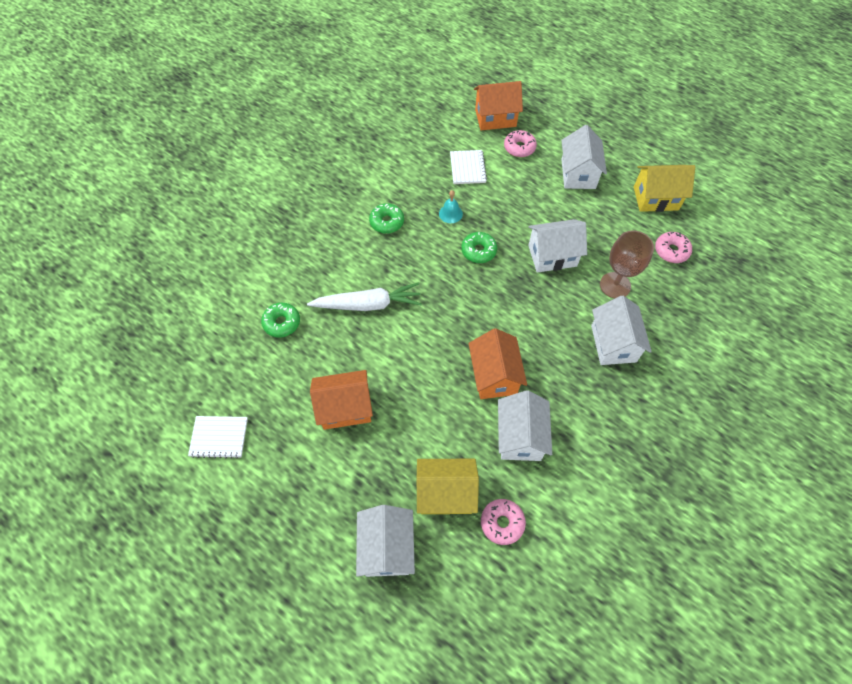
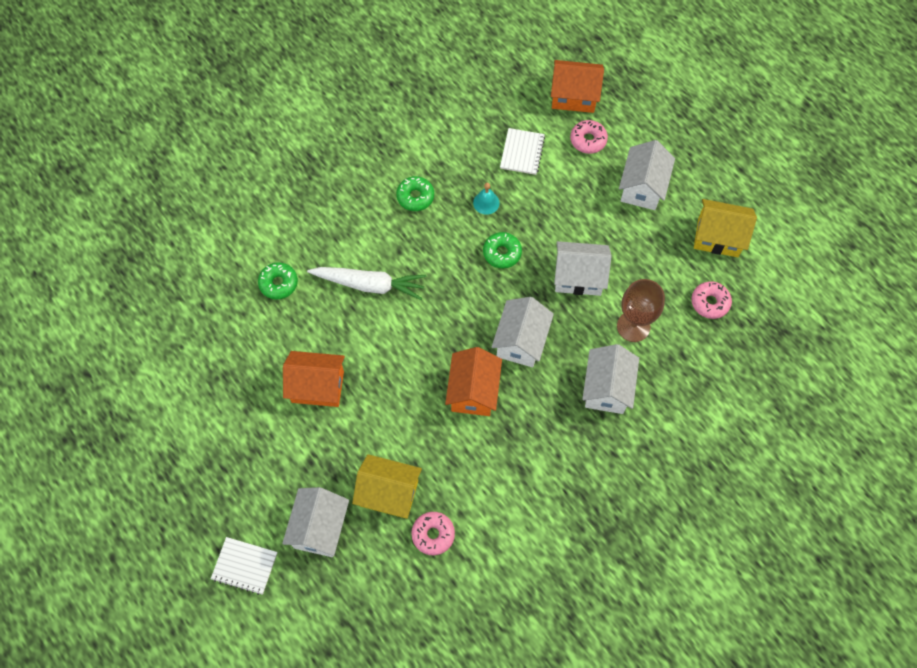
camera: 15 degrees right, 5 degrees up
white notebook [188,416,248,459] -> white notebook moved to [211,537,277,595]
white house [498,390,552,461] -> white house moved to [492,297,554,367]

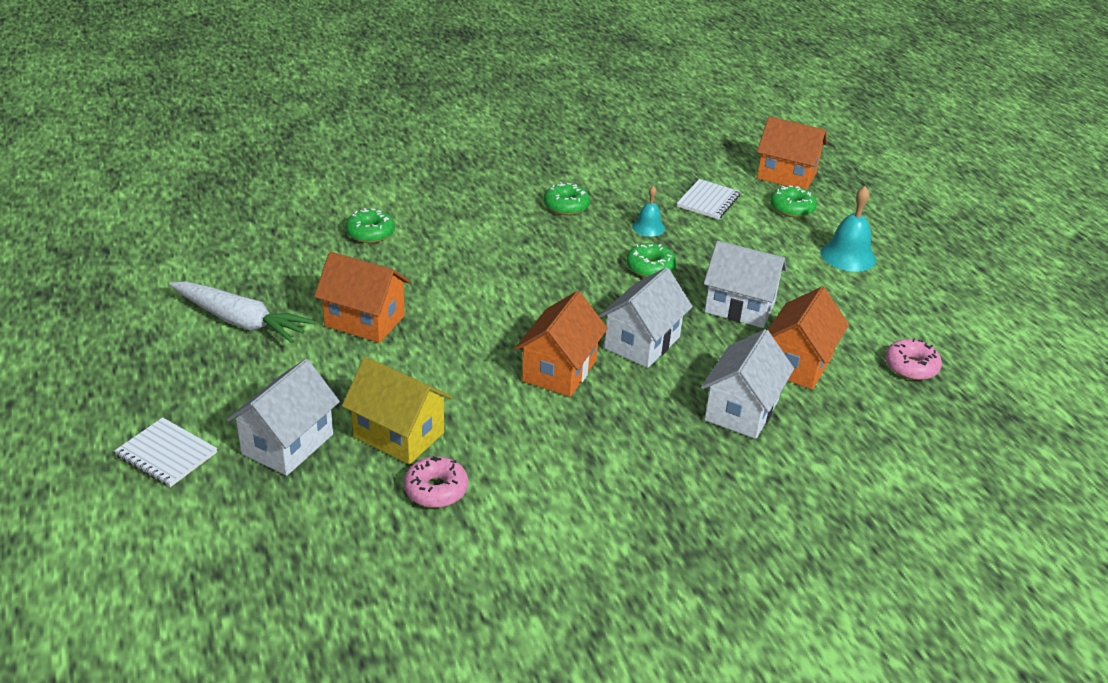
camera: 15 degrees right, 30 degrees down
white carrot [307,267,426,300] -> white carrot moved to [169,281,315,343]
pink donut [570,120,608,154] -> green donut [770,186,817,218]
brown goblet [617,279,665,342] -> orange house [768,287,849,390]
white house [619,140,675,210] -> turquoise bell [820,186,876,272]
yellow house [694,199,757,257] -> none

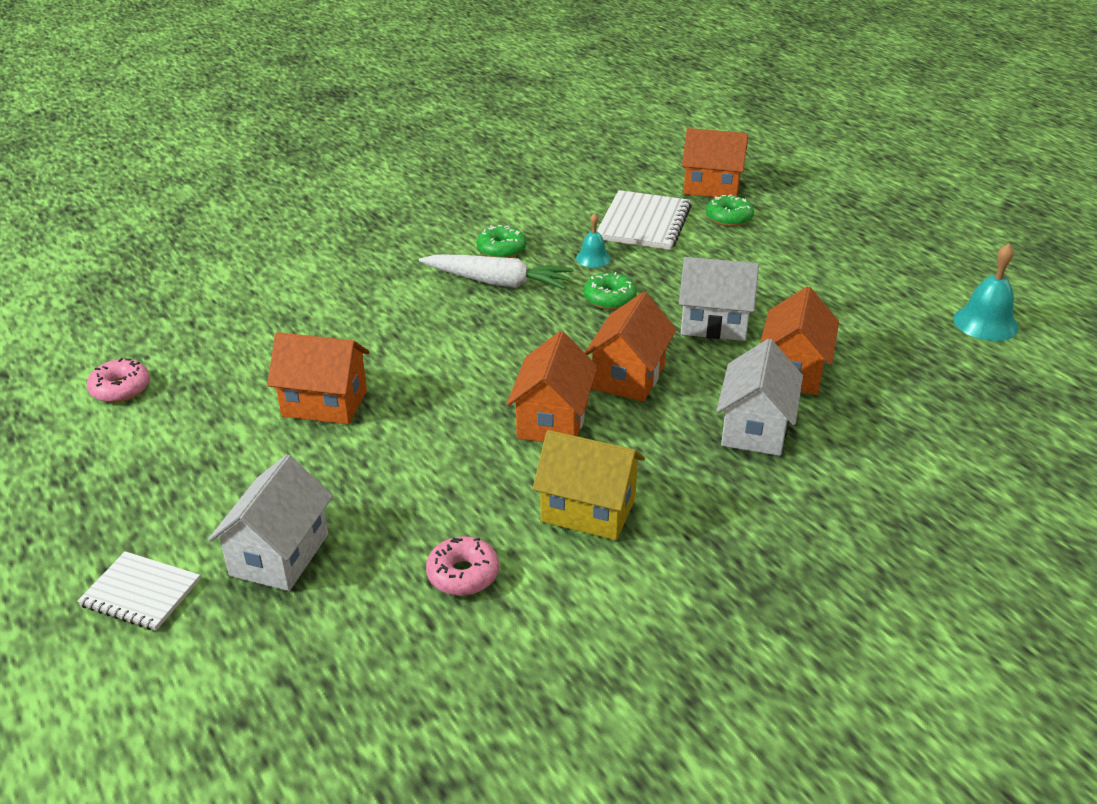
camera: 10 degrees left, 0 degrees up
white carrot [169,281,315,343] -> white carrot moved to [419,255,573,289]
yellow house [342,357,452,465] -> yellow house moved to [532,430,645,540]
green donut [345,208,395,243] -> none
white house [599,267,693,368] -> orange house [585,292,677,402]
white notebook [677,179,740,219] -> white notebook [597,190,692,250], size x1.60
turquoise bell [820,186,876,272] -> turquoise bell moved to [953,243,1019,341]
pink donut [885,339,942,380] -> pink donut moved to [87,358,150,403]

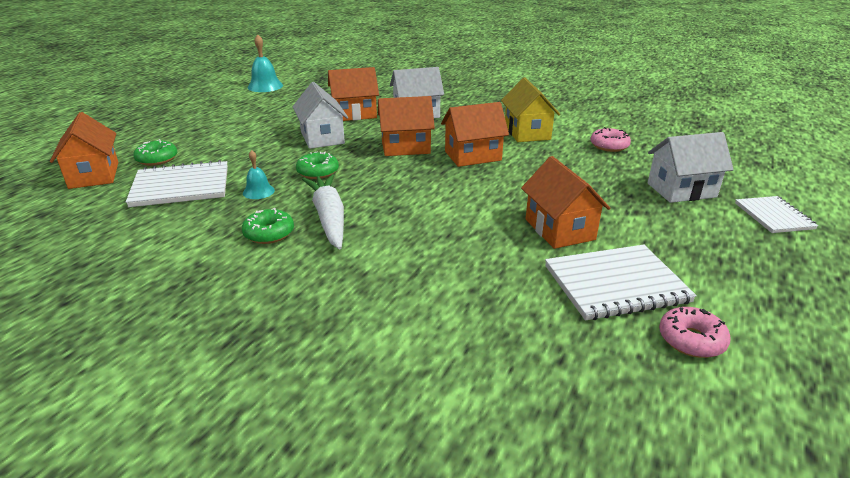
camera: 120 degrees left, 5 degrees down
none -> white notebook [545,245,697,321]

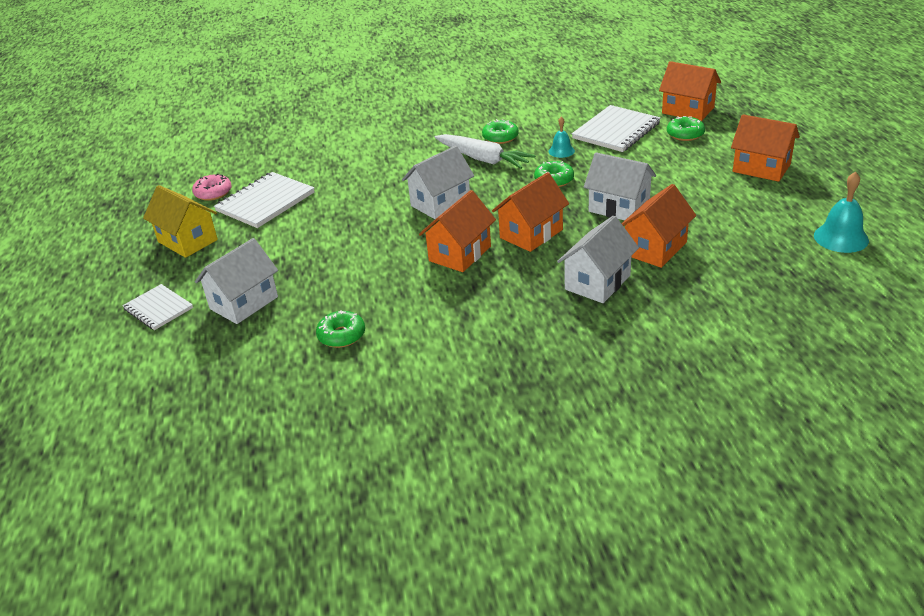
camera: 145 degrees right, 5 degrees up
yellow house [501,77,560,142] -> yellow house moved to [143,185,218,258]
orange house [521,156,610,249] -> orange house moved to [731,114,800,182]
pink donut [590,127,631,152] -> green donut [316,310,365,348]
none -> white house [402,146,474,219]

